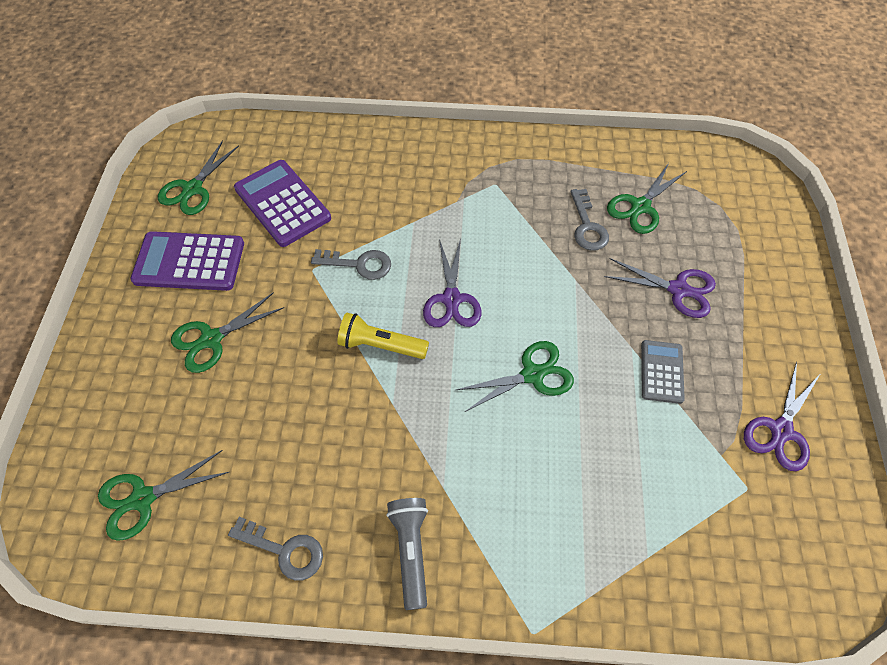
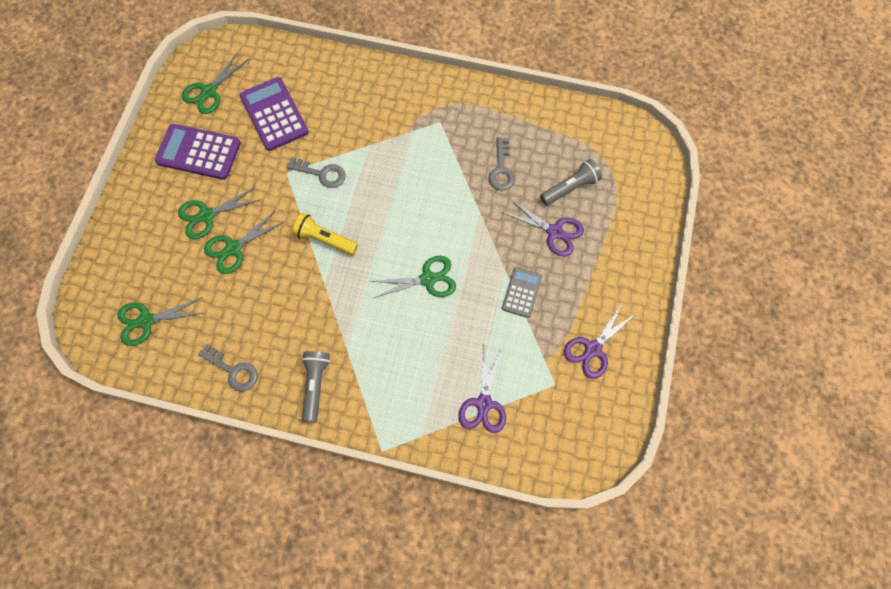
camera: 10 degrees right, 10 degrees up
purple scissors [423,238,481,327] -> purple scissors moved to [458,345,506,433]
green scissors [607,163,687,234] -> green scissors moved to [204,210,284,274]
none -> grey flashlight [540,159,602,206]

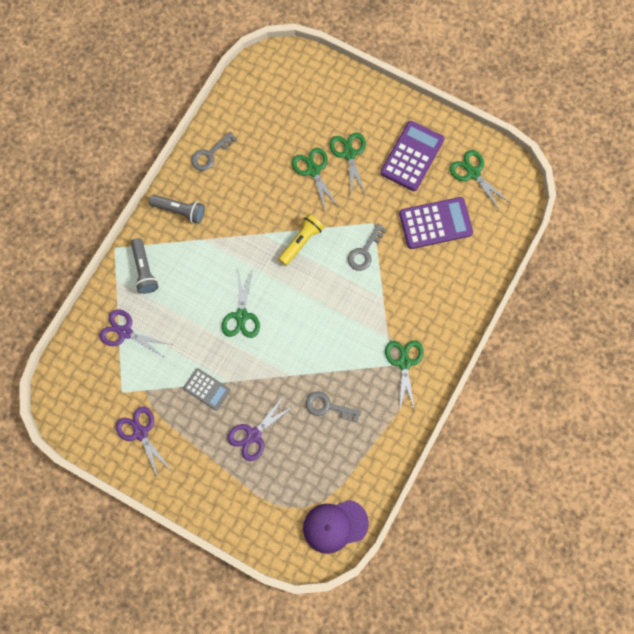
camera: 105 degrees right, 5 degrees up
green scissors [117,297,204,346] -> green scissors moved to [385,340,424,412]
grey flashlight [540,159,602,206] -> grey flashlight moved to [131,238,158,294]
none -> purple cap [303,500,369,554]

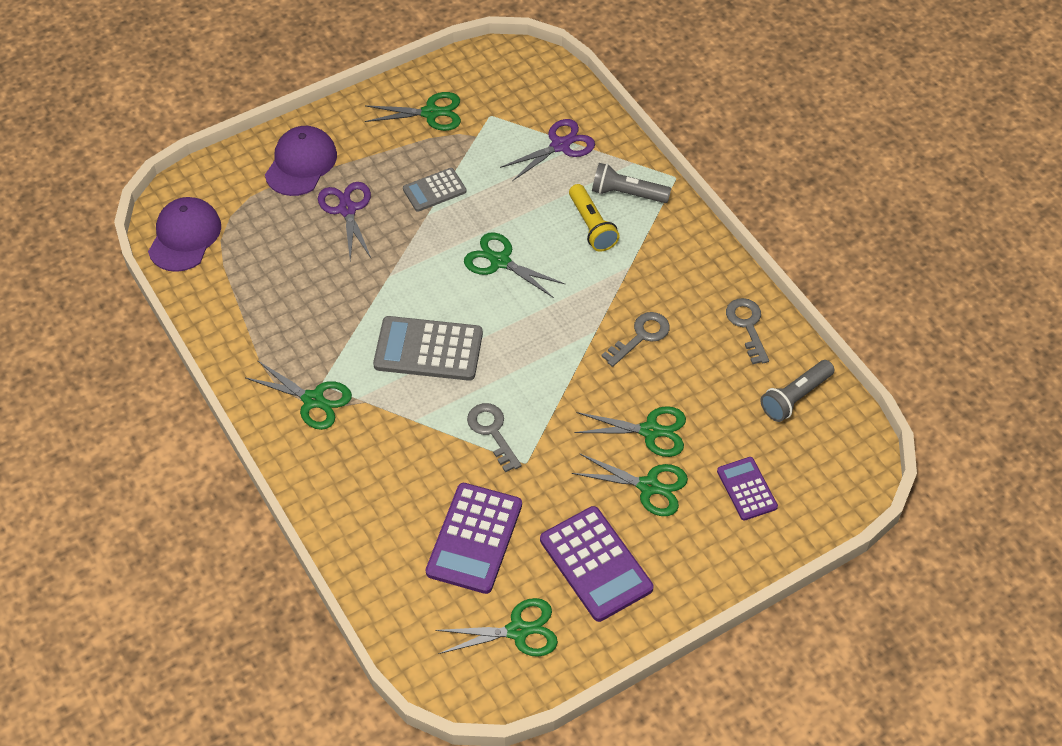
camera: 120 degrees right, 20 degrees down
purple scissors [116,407,173,479] -> green scissors [365,92,461,131]
grey flashlight [149,195,205,224] -> grey flashlight moved to [760,360,834,422]
yellow flashlight [278,214,324,266] -> yellow flashlight moved to [569,184,619,251]
grey key [306,391,361,422] -> grey key moved to [601,312,670,367]
none -> purple cap [265,126,337,196]
none -> grey calculator [373,316,483,381]
none -> purple calculator [717,457,778,521]

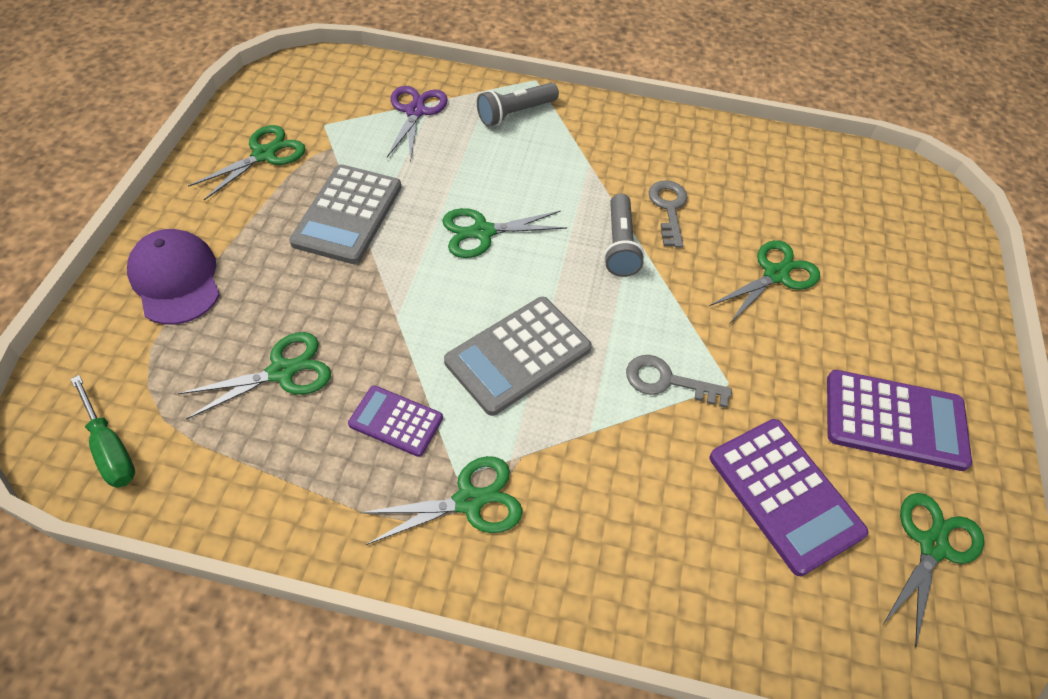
camera: 50 degrees left, 0 degrees up
purple cap [148,197,221,272] -> green screwdriver [71,375,135,488]
purple scissors [318,182,371,261] -> none
grey calculator [403,168,466,212] -> grey calculator [289,164,401,264], size x1.69
yellow flashlight [569,184,619,251] -> none
green scissors [572,453,688,516] -> green scissors moved to [178,332,331,420]
purple calculator [717,457,778,521] -> purple calculator moved to [348,385,443,457]
grey key [726,298,769,364] -> none
grey flashlight [760,360,834,422] -> grey flashlight moved to [604,193,645,277]

